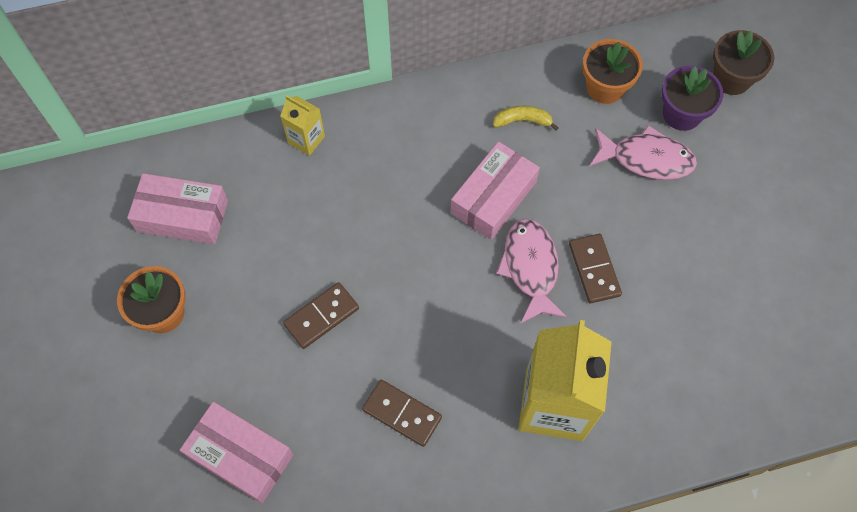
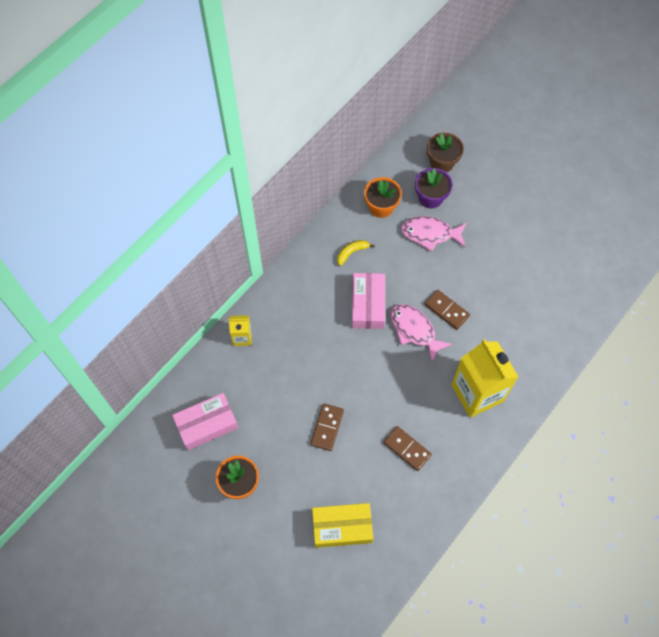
camera: 35 degrees left, 0 degrees up
pink box [180,402,294,503] -> yellow box [312,503,373,548]
brown domino [362,380,442,447] -> brown domino turned 45 degrees clockwise [383,426,432,471]
pink fish [589,125,697,180] -> pink fish turned 150 degrees counterclockwise [401,216,467,251]

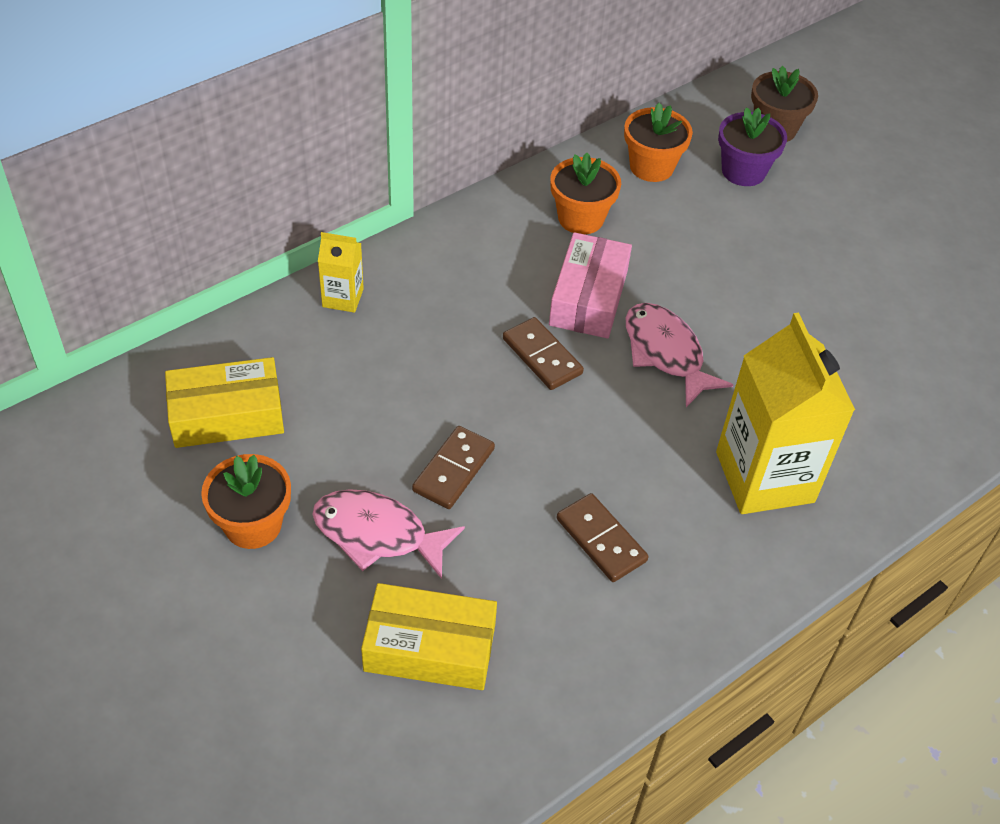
camera: 10 degrees right, 15 degrees down
pink box [172,393,238,450] -> yellow box [165,357,284,448]
yellow banana [337,240,375,266] -> orange flower pot [550,153,621,234]
pink fish [401,216,467,251] -> pink fish moved to [312,489,465,579]
brown domino [425,290,470,330] -> brown domino moved to [503,317,584,390]

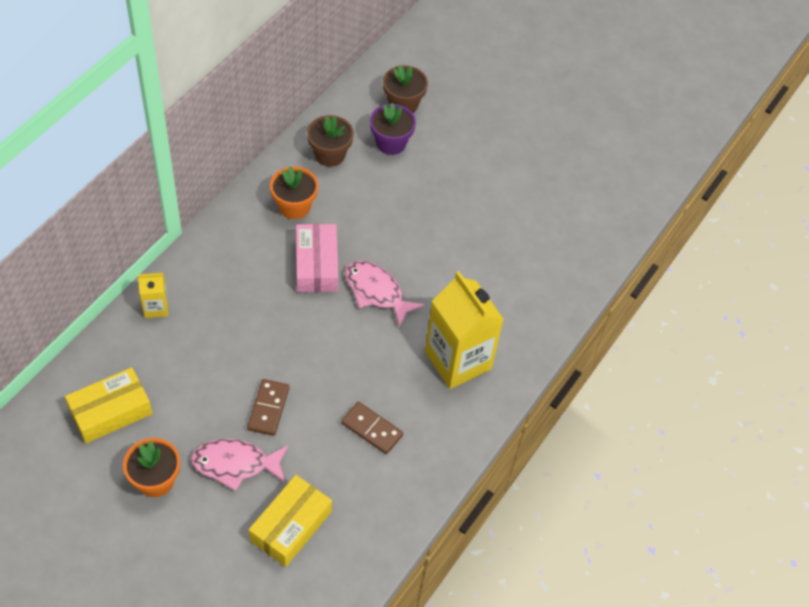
camera: 20 degrees left, 5 degrees up
yellow box [361,583,497,690] -> yellow box turned 45 degrees counterclockwise [249,475,332,567]
brown domino [503,317,584,390] -> none
orange flower pot [624,103,693,182] -> brown flower pot [307,115,354,167]

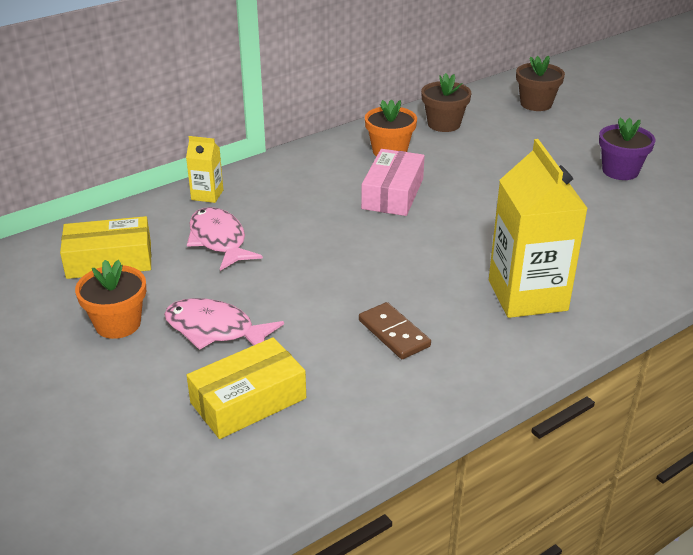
camera: 25 degrees right, 20 degrees down
brown domino [247,379,289,436] -> none
pink fish [345,261,424,328] -> pink fish moved to [187,207,263,271]
purple flower pot [370,103,416,155] -> purple flower pot moved to [599,118,656,180]

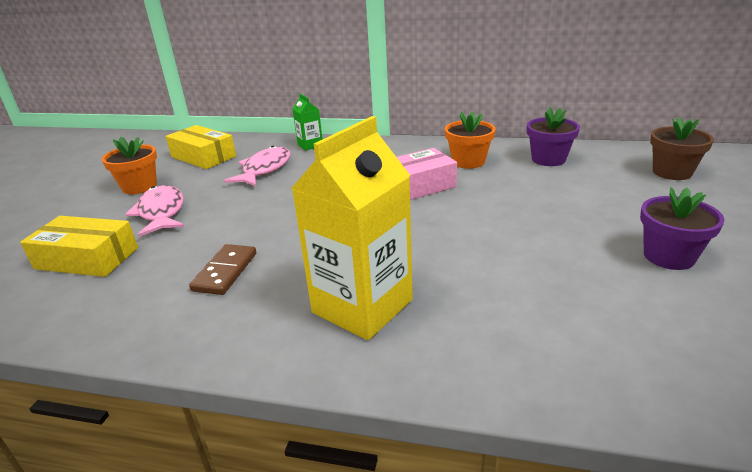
camera: 50 degrees right, 5 degrees down
yellow carton [186,136,223,203] -> green carton [292,93,322,151]
brown flower pot [421,73,472,132] -> purple flower pot [527,107,580,166]

